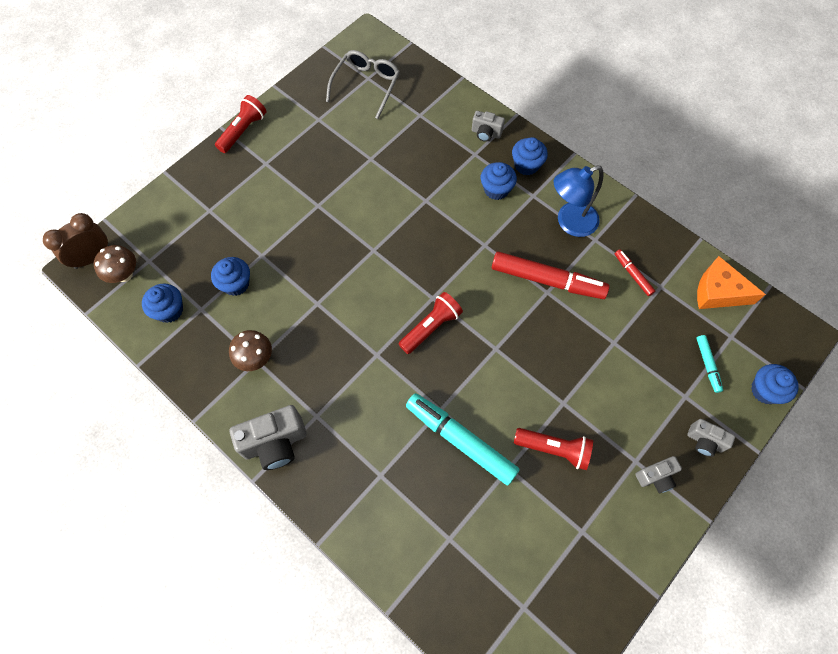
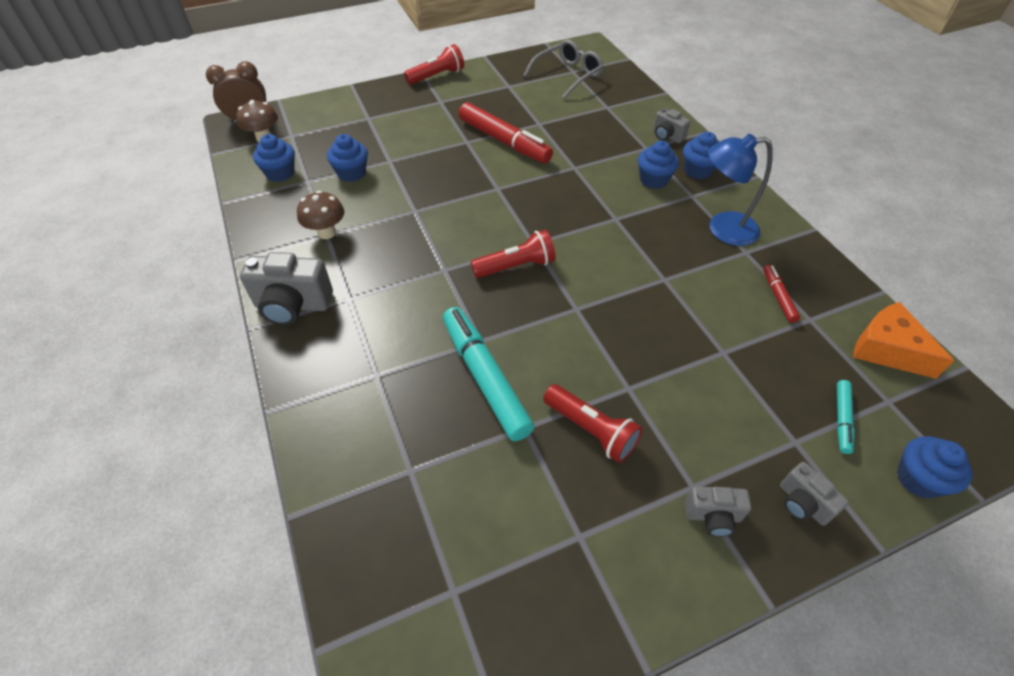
camera: 25 degrees right, 15 degrees down
red marker [492,251,610,299] -> red marker moved to [459,102,553,163]

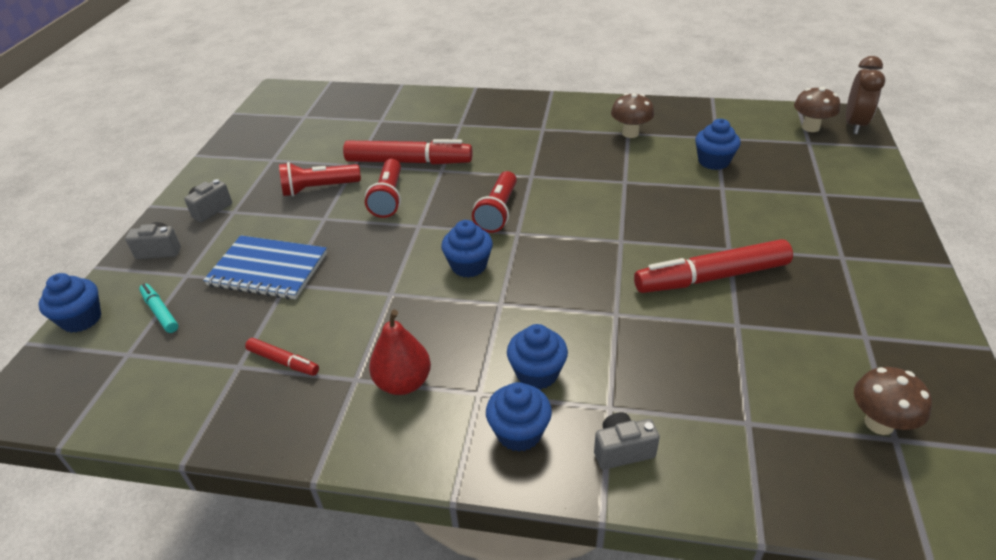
camera: 125 degrees right, 10 degrees down
grey camera [240,252,333,325] -> none
blue cupcake [253,134,295,182] -> blue cupcake moved to [441,220,493,278]
red flashlight [404,44,464,85] -> red flashlight moved to [365,159,401,218]
turquoise marker [443,307,534,441] -> red marker [343,139,473,164]
grey glasses [523,40,604,99] -> brown mushroom [854,367,932,435]
blue lamp [708,134,773,246] -> red pear [369,310,431,395]
orange cheese [853,302,954,379] -> none
none -> blue notebook [203,235,327,299]

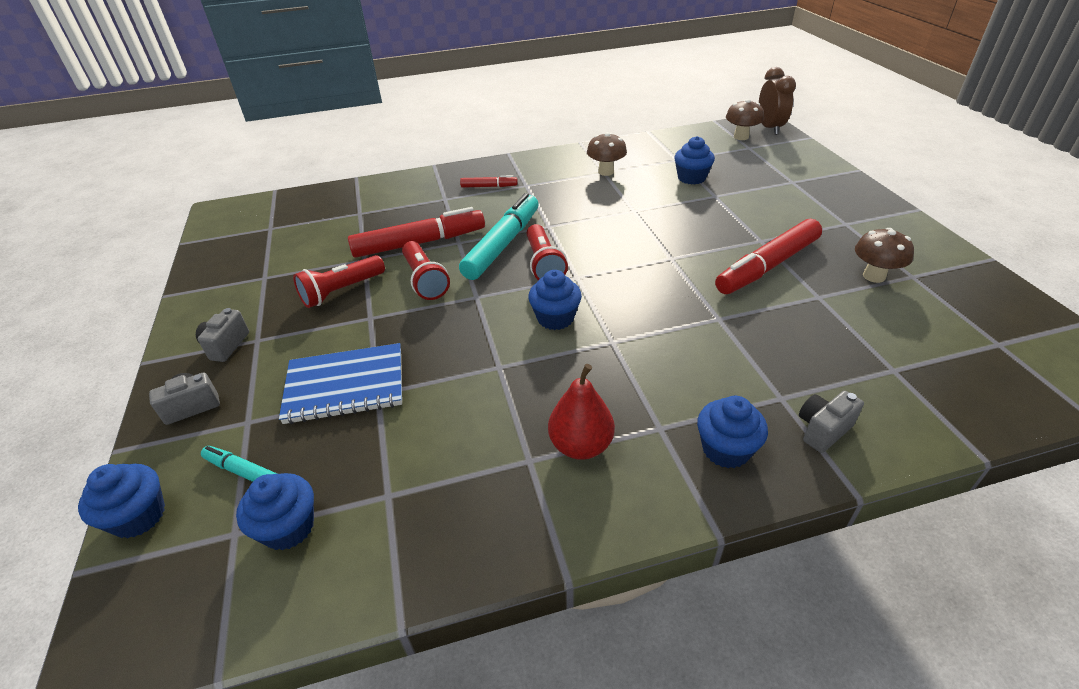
camera: 25 degrees left, 0 degrees up
red marker [245,338,319,376] -> red marker moved to [460,175,518,188]
blue cupcake [507,324,568,389] -> blue cupcake moved to [236,473,314,550]
brown mushroom [854,367,932,435] -> brown mushroom moved to [855,228,914,283]
none -> turquoise marker [459,193,539,280]

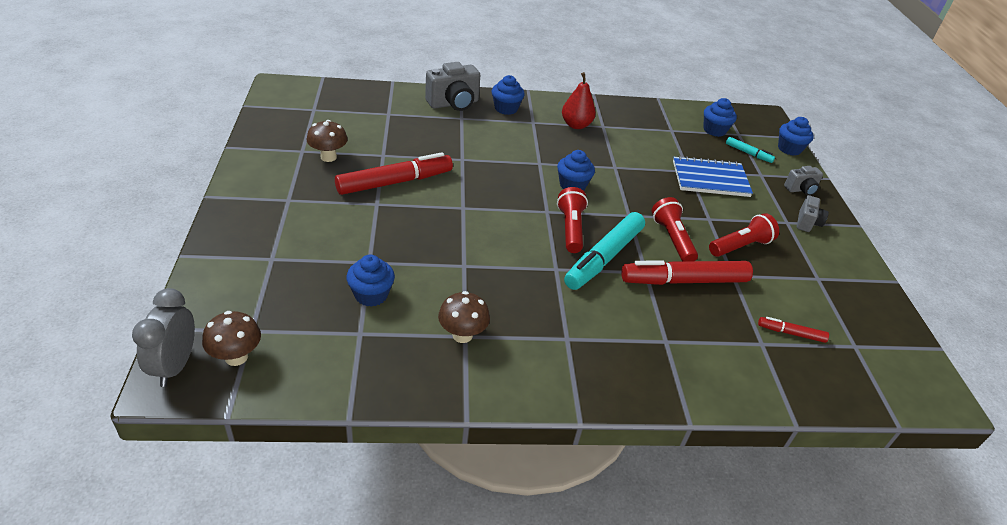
camera: 175 degrees left, 0 degrees up
red marker [460,175,518,188] -> red marker moved to [758,317,829,343]
brown clock [759,67,796,135] -> grey clock [132,288,195,387]
grey camera [799,391,864,453] -> grey camera [425,62,481,111], size x1.75

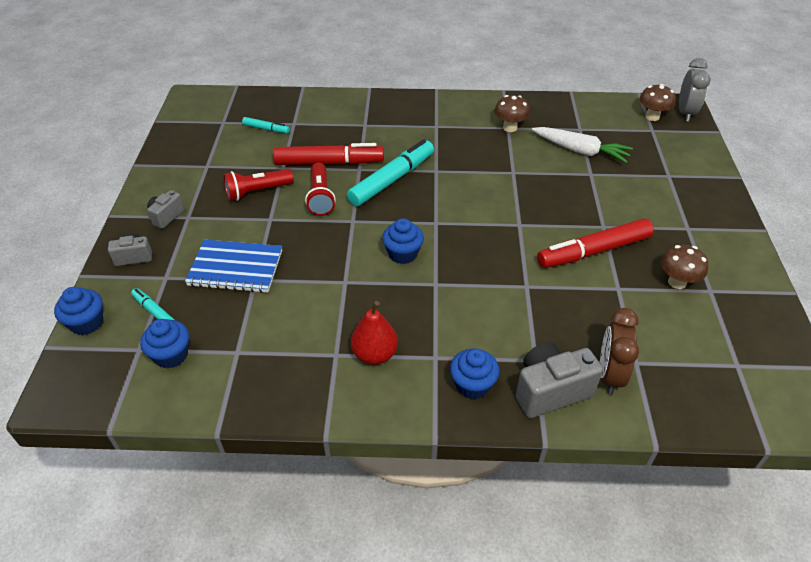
camera: 170 degrees left, 5 degrees up
blue cupcake [346,254,395,307] -> white carrot [532,127,633,163]
red flashlight [557,187,588,253] -> none
red marker [758,317,829,343] -> turquoise marker [242,117,290,133]
none -> brown clock [600,308,639,394]

